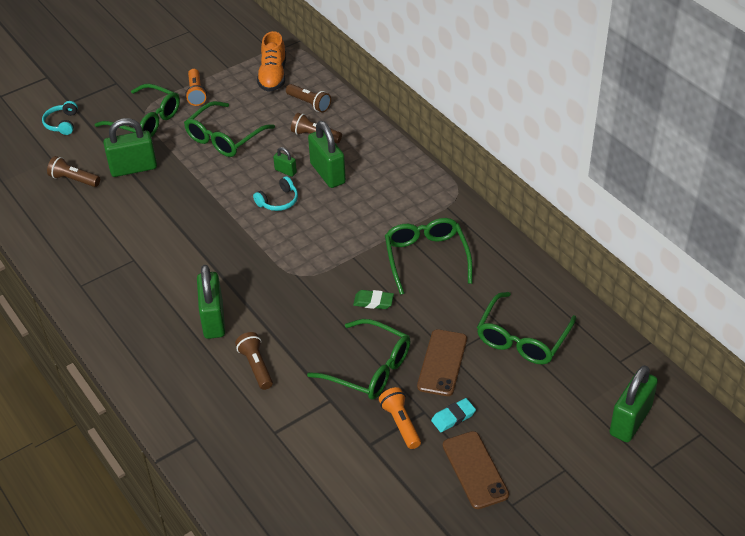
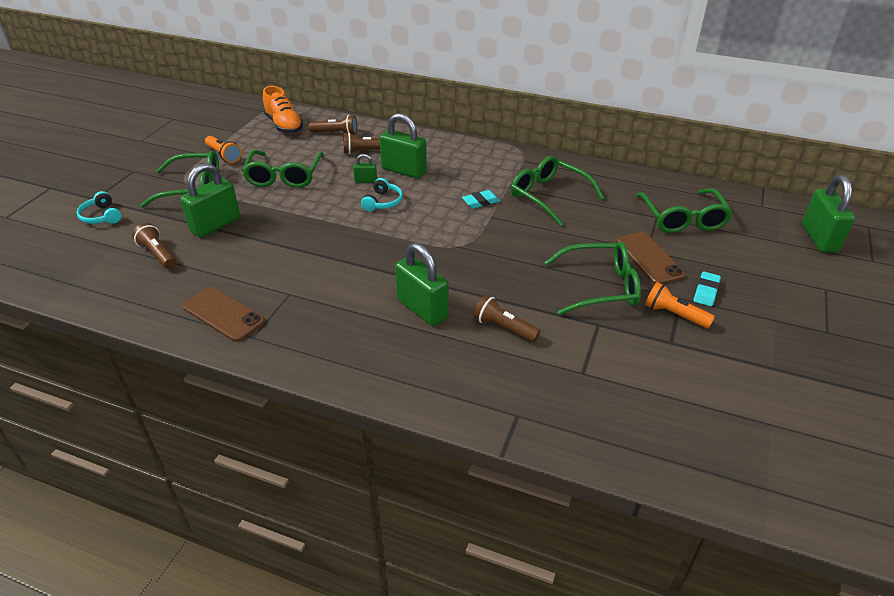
camera: 35 degrees left, 5 degrees down
brown flashlight [47,156,100,187] -> brown flashlight turned 60 degrees clockwise [132,223,176,269]
green eraser [353,290,394,309] -> none
brown phone [443,431,509,509] -> brown phone moved to [183,287,265,342]
none -> turquoise eraser [462,190,500,209]

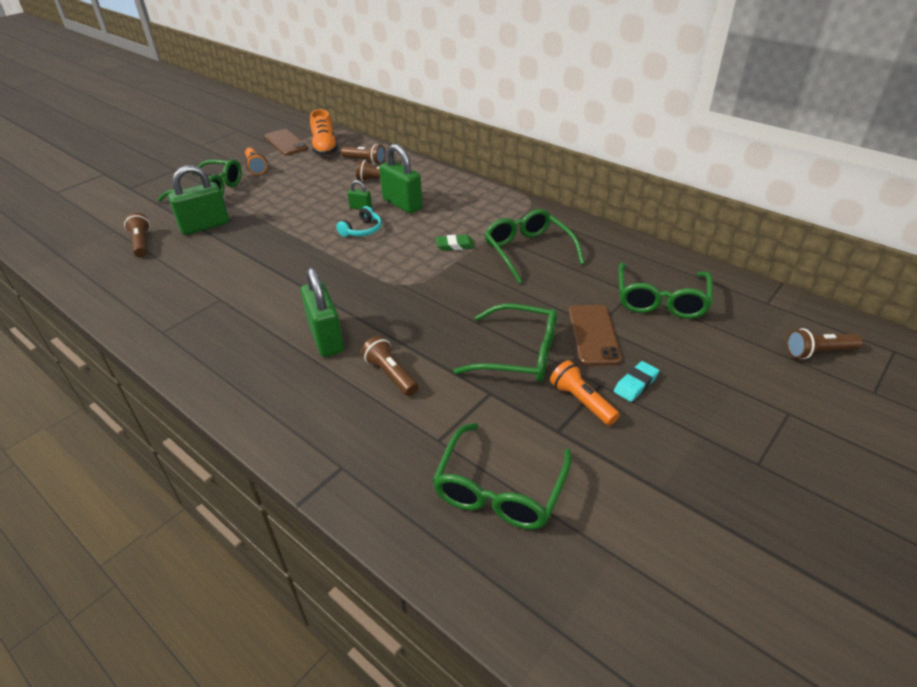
camera: 20 degrees right, 0 degrees up
turquoise headphones [76,191,121,224] -> none
brown phone [183,287,265,342] -> brown phone moved to [264,129,308,156]
green glasses [242,150,324,188] -> green glasses moved to [432,423,572,530]
turquoise eraser [462,190,500,209] -> green eraser [436,235,475,251]
green padlock [802,175,855,253] -> brown flashlight [786,328,863,359]

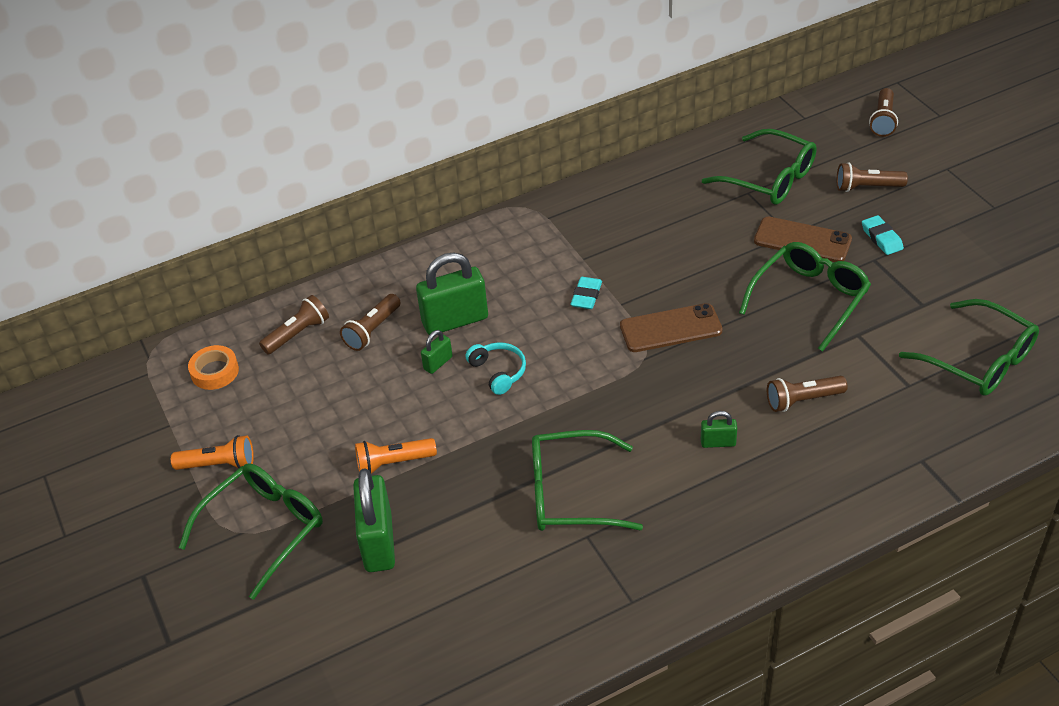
camera: 65 degrees left, 5 degrees up
brown flashlight [124,213,150,257] -> brown flashlight moved to [837,162,908,192]
brown phone [264,129,308,156] -> brown phone moved to [620,303,723,352]
green padlock [301,267,344,357] -> green padlock [701,411,737,448], size x0.48
orange shoe [310,109,338,156] -> orange tape [188,345,239,390]
green eraser [436,235,475,251] -> turquoise eraser [570,277,602,309]
green glasses [485,209,585,284] -> green glasses moved to [532,430,643,531]
orange flashlight [550,360,620,426] -> orange flashlight moved to [355,438,437,474]

